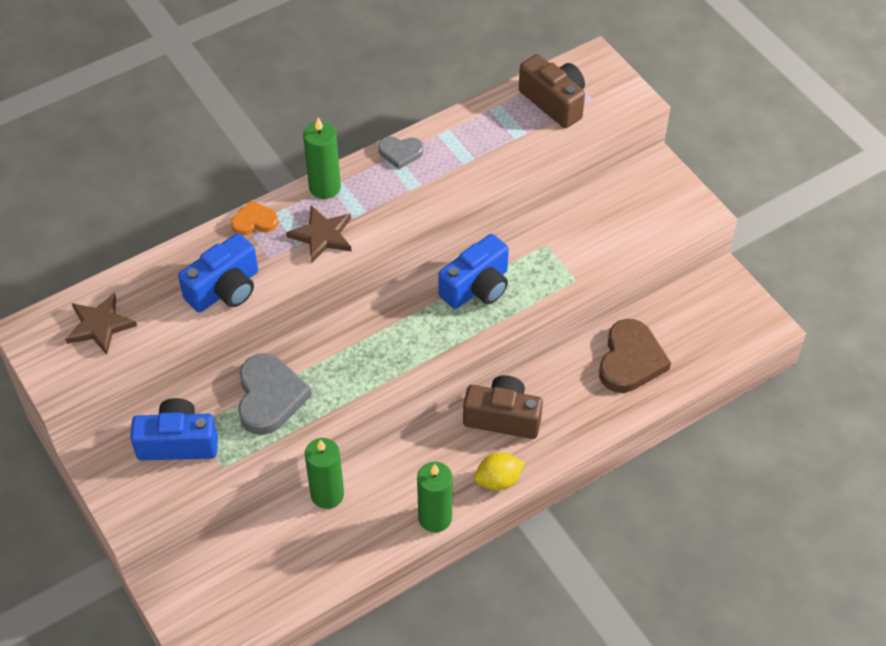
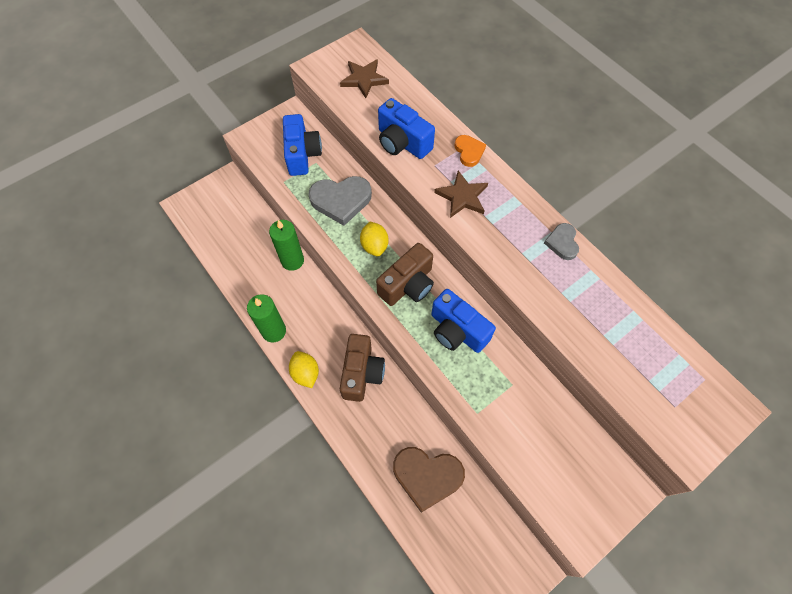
camera: 85 degrees right, 10 degrees up
green candle [303,117,341,199] -> none
brown camera [519,54,585,128] -> brown camera moved to [376,243,434,306]
none -> yellow lemon [360,221,388,257]

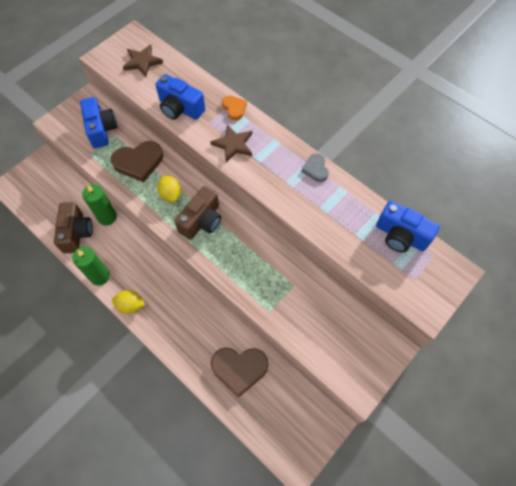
camera: 10 degrees left, 0 degrees up
yellow lemon [289,351,319,388] -> yellow lemon turned 45 degrees counterclockwise [112,290,145,314]
grey heart [308,176,372,226] -> brown heart [111,141,163,182]
brown camera [340,334,385,402] -> brown camera moved to [54,202,93,253]
blue camera [432,289,496,353] -> blue camera moved to [376,201,440,253]

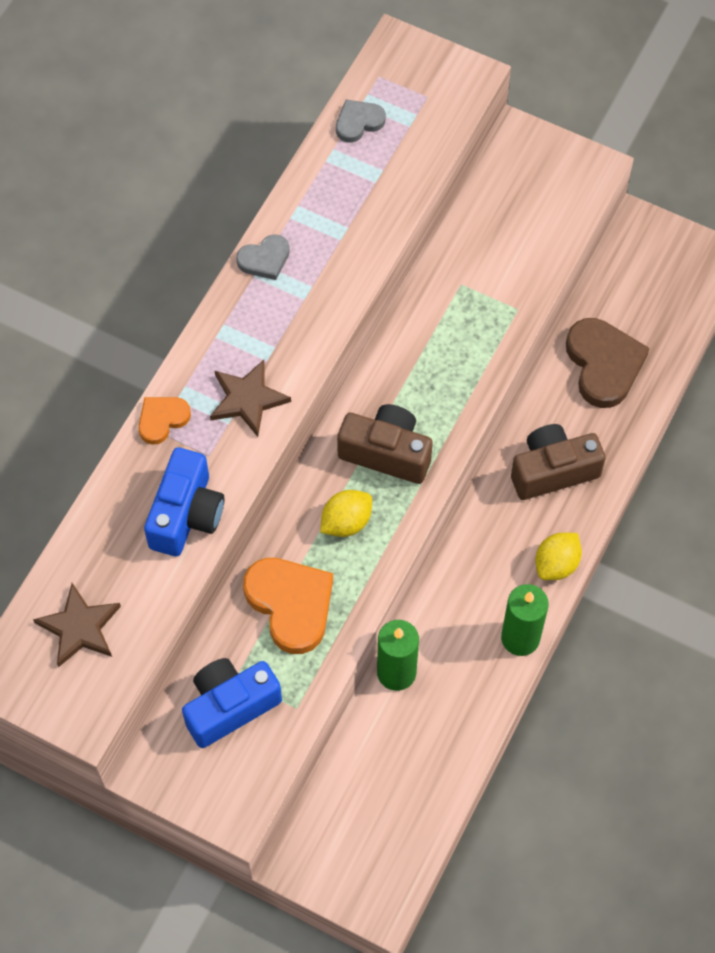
camera: 105 degrees left, 0 degrees up
brown camera [54,202,93,253] -> brown camera moved to [511,424,606,500]
brown heart [111,141,163,182] -> orange heart [243,558,333,654]
yellow lemon [112,290,145,314] -> yellow lemon turned 45 degrees clockwise [535,533,582,580]
blue camera [376,201,440,253] -> grey heart [336,100,386,143]

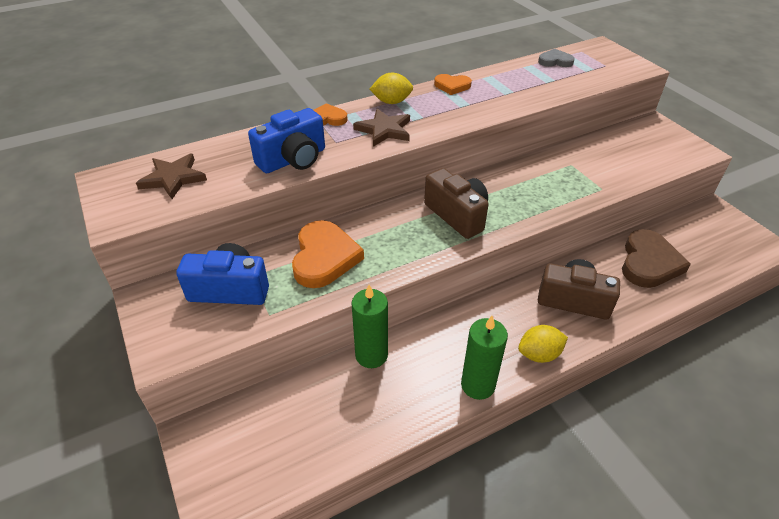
camera: 35 degrees right, 20 degrees down
grey heart [236,234,290,280] -> orange heart [434,74,472,95]
yellow lemon [320,490,372,537] -> yellow lemon moved to [370,73,413,104]

